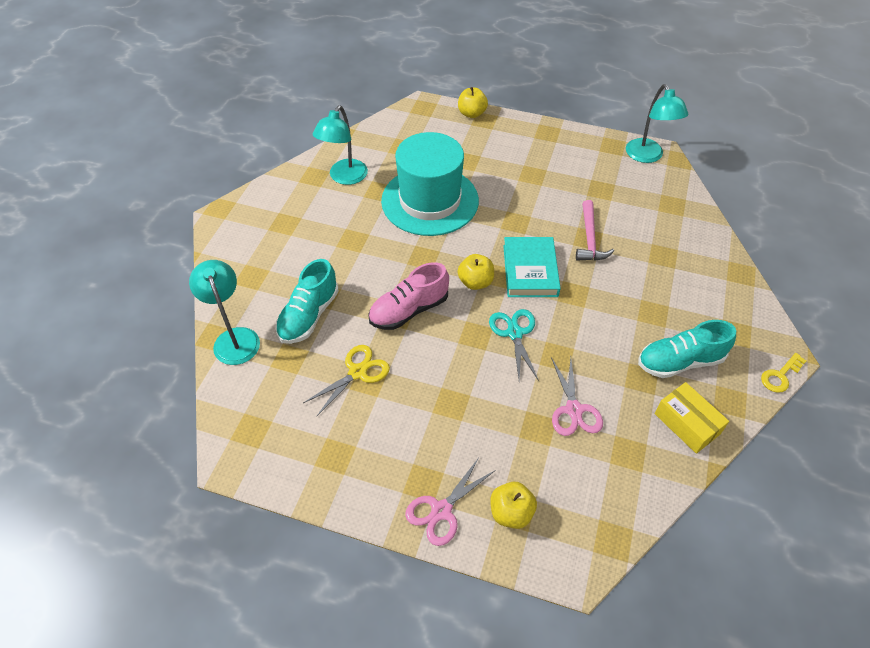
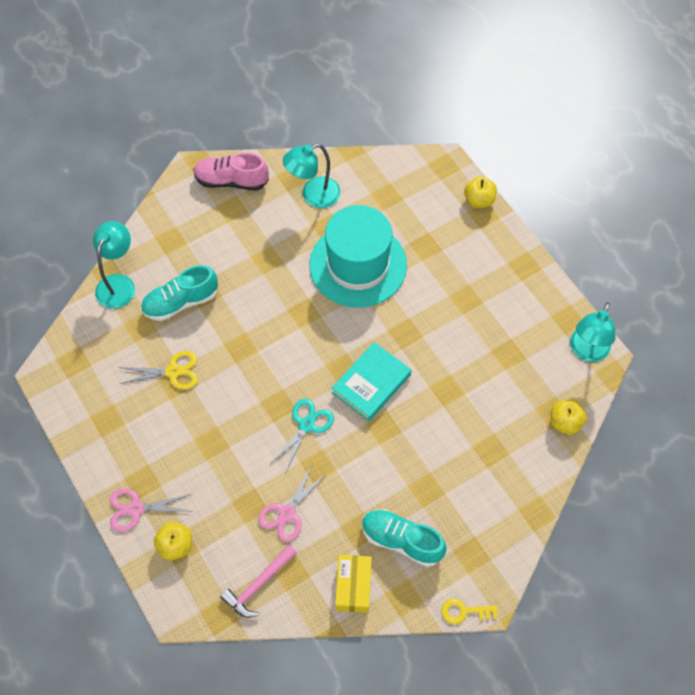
camera: 40 degrees right, 10 degrees up
pink shoe [368,262,449,330] -> pink shoe moved to [193,152,269,190]
yellow apple [458,254,494,290] -> yellow apple moved to [550,399,587,435]
pink hammer [576,200,614,261] -> pink hammer moved to [220,545,297,618]

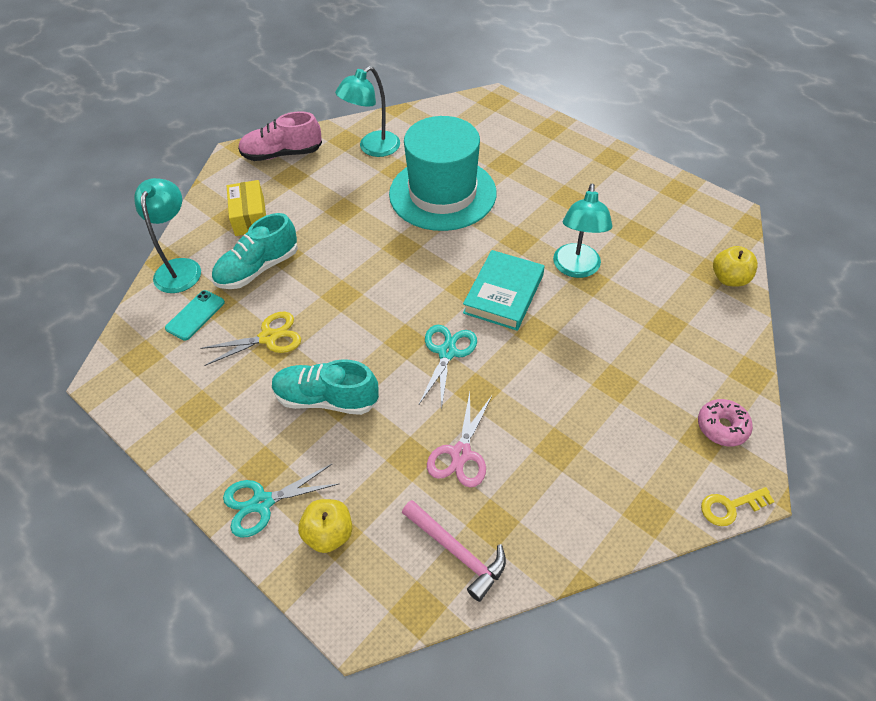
camera: 15 degrees left, 10 degrees down
pink scissors [110,488,192,532] -> turquoise scissors [223,464,340,538]
pink hammer [220,545,297,618] -> pink hammer turned 75 degrees counterclockwise [402,500,506,602]
yellow box [335,555,372,613] -> yellow box moved to [227,180,266,236]
turquoise shoe [362,510,447,567] -> turquoise shoe moved to [272,359,379,415]
yellow apple [464,177,497,208] -> none
turquoise lamp [570,302,616,362] -> turquoise lamp moved to [553,184,613,278]
none -> turquoise phone [165,290,225,341]
none -> pink donut [698,399,753,446]

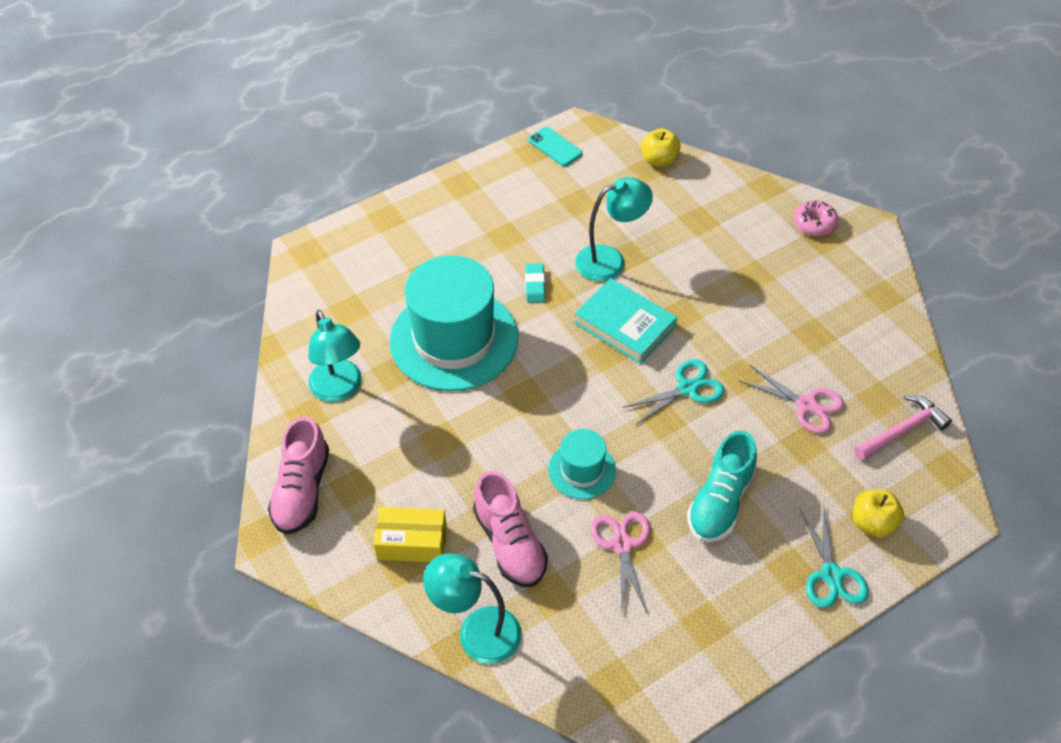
camera: 75 degrees left, 0 degrees up
turquoise phone [165,290,225,341] -> turquoise phone moved to [528,127,582,166]
yellow scissors [200,312,301,366] -> pink scissors [590,512,650,614]
turquoise shoe [212,213,298,289] -> pink shoe [473,471,548,587]
turquoise scissors [419,325,477,410] -> turquoise scissors turned 120 degrees clockwise [623,359,725,425]
turquoise lamp [553,184,613,278] -> turquoise lamp turned 45 degrees counterclockwise [575,177,653,281]
yellow key [701,487,775,526] -> none
none -> turquoise eraser [525,263,545,303]
none -> turquoise hat [548,429,616,499]

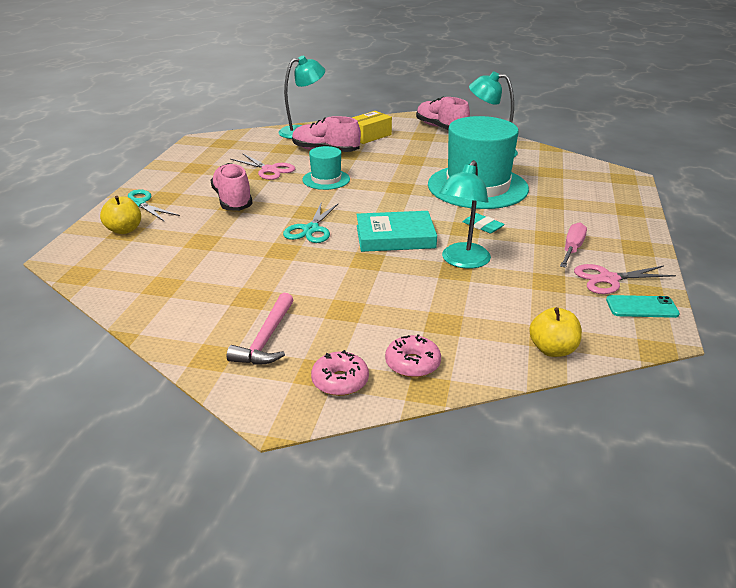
camera: 135 degrees right, 20 degrees down
turquoise shoe [687,430,757,543] -> pink shoe [211,163,253,211]
pink scissors [739,365,844,434] -> pink scissors moved to [574,264,676,294]
pink hammer [854,395,952,461] -> pink hammer moved to [227,293,293,365]
none -> pink donut [385,334,441,378]
none -> pink screwdriver [560,222,587,268]

